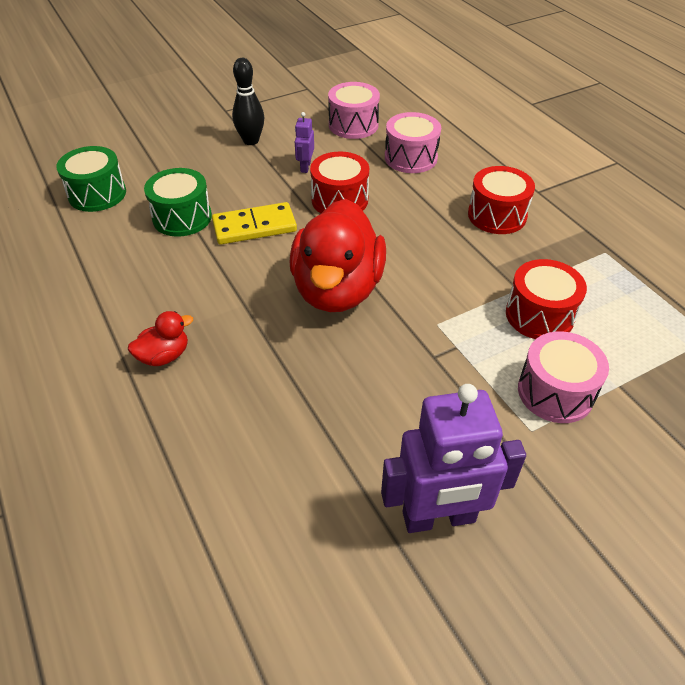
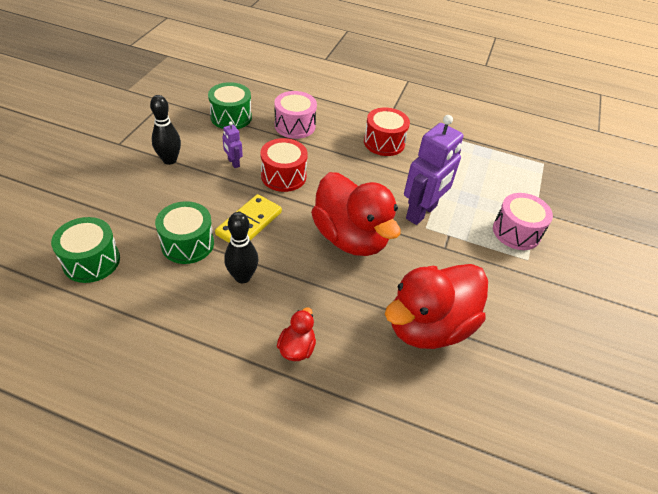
camera: 45 degrees left, 0 degrees up
pink drum [328,82,380,139] -> green drum [208,82,252,129]
purple robot [381,384,526,533] -> purple robot moved to [404,115,463,225]
red drum [506,259,587,339] -> none
none -> black bowling pin [224,212,259,283]
none -> red duck [385,264,488,349]

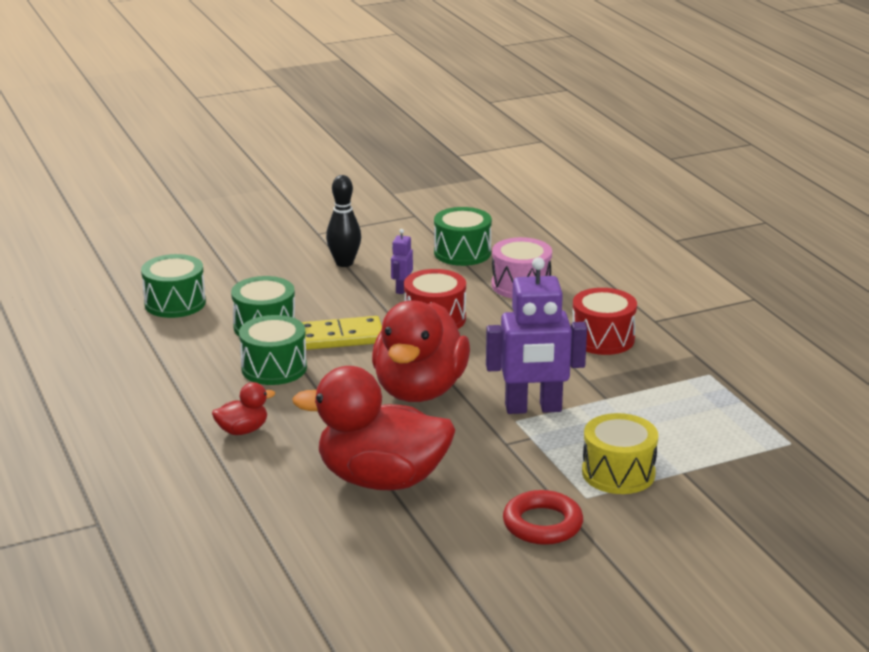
camera: 50 degrees right, 20 degrees down
black bowling pin [224,212,259,283] -> green drum [239,315,307,385]
pink drum [493,193,553,250] -> yellow drum [582,413,658,494]
none -> red ring [503,490,583,545]

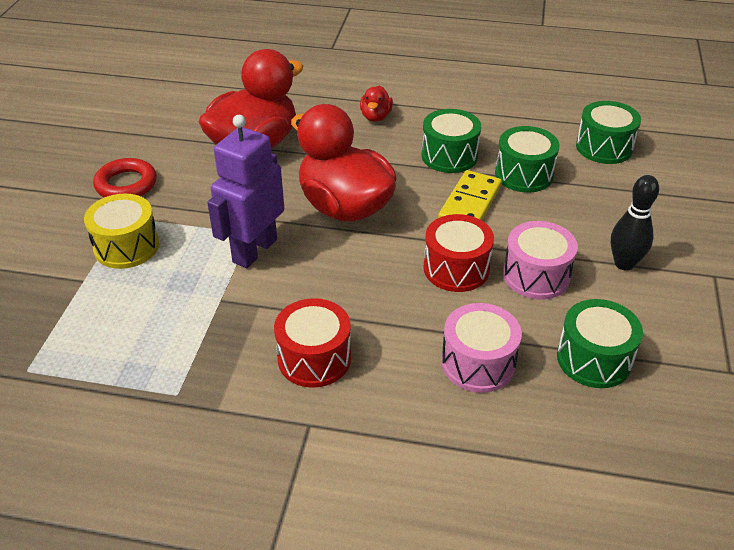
camera: 125 degrees right, 15 degrees up
purple robot [391,229,413,294] -> pink drum [503,221,578,299]

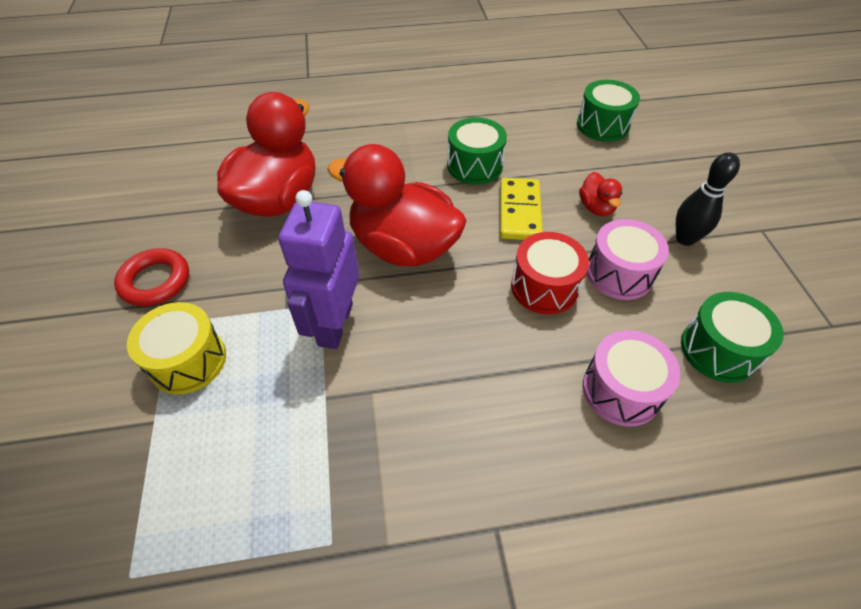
camera: 20 degrees left, 10 degrees up
red drum [274,298,351,388] -> none
red duck [360,86,393,122] -> red duck moved to [579,172,622,216]
green drum [495,126,560,193] -> none

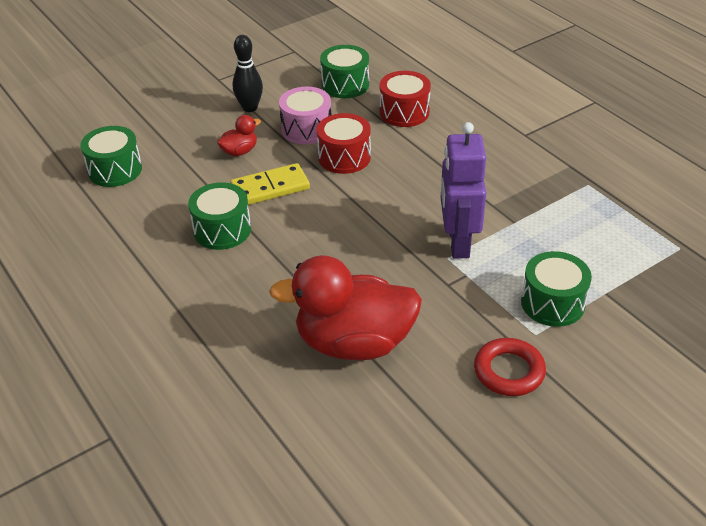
camera: 115 degrees left, 10 degrees down
yellow drum [127,302,226,395] -> green drum [521,251,592,327]
purple robot [278,190,359,349] -> purple robot turned 105 degrees clockwise [441,122,486,258]
red duck [327,144,467,267] -> none
pink drum [583,330,681,426] -> red drum [380,71,431,127]

